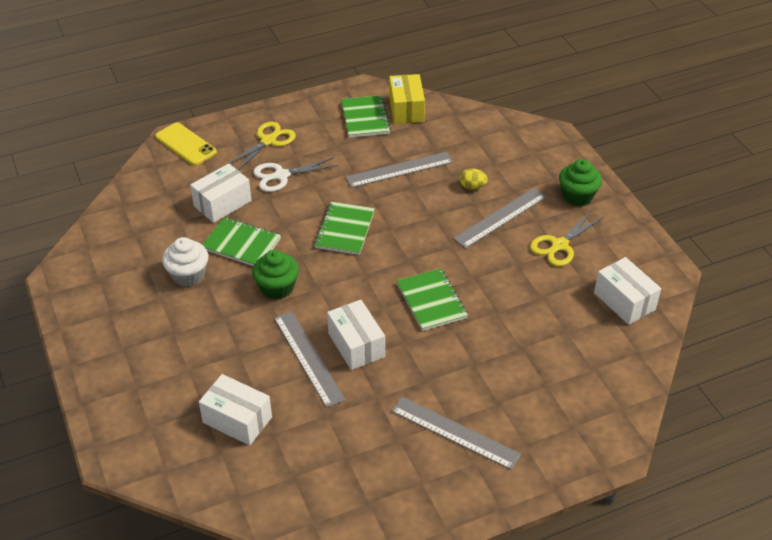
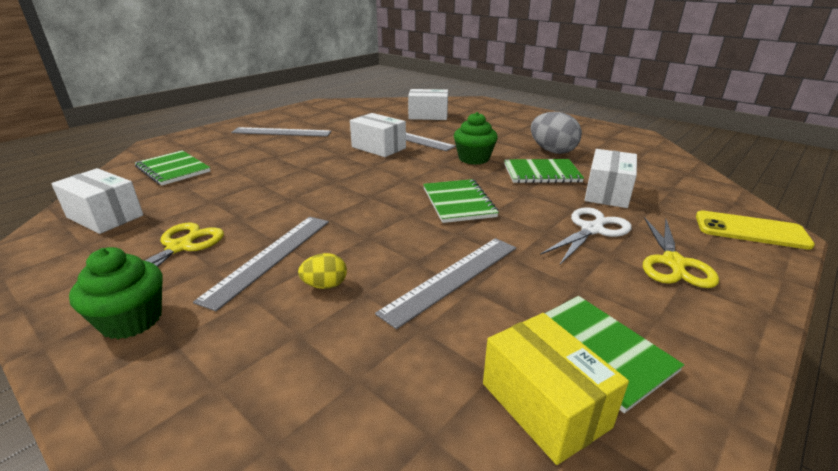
camera: 155 degrees right, 15 degrees down
white cupcake [162,237,208,287] -> grey egg [531,112,582,154]
green notebook [397,268,468,331] -> green notebook moved to [135,150,210,186]

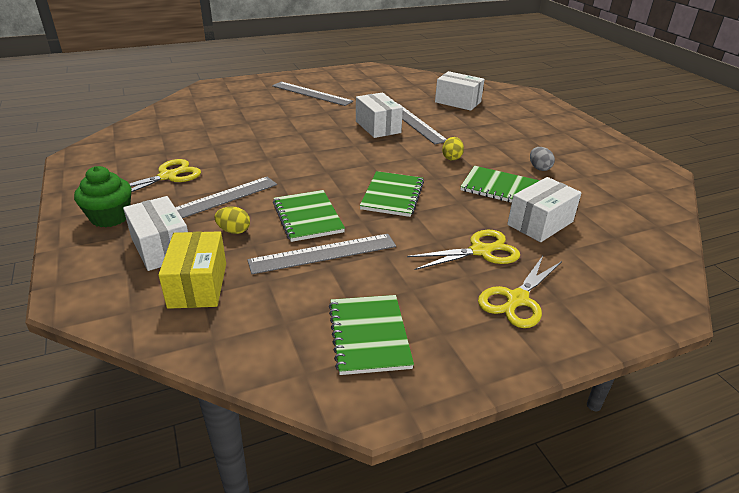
camera: 25 degrees right, 5 degrees up
white box [51,168,143,234] -> white box moved to [123,196,188,271]
green notebook [135,150,210,186] -> green notebook moved to [273,190,345,242]
green cupcake [454,112,498,165] -> yellow egg [442,137,464,161]
yellow box [483,313,629,465] -> yellow box moved to [158,231,226,309]
grey egg [531,112,582,154] -> grey egg [530,147,555,171], size x0.53
white scissors [540,207,632,265] -> yellow scissors [407,230,520,270]
yellow phone [696,211,815,250] -> none

